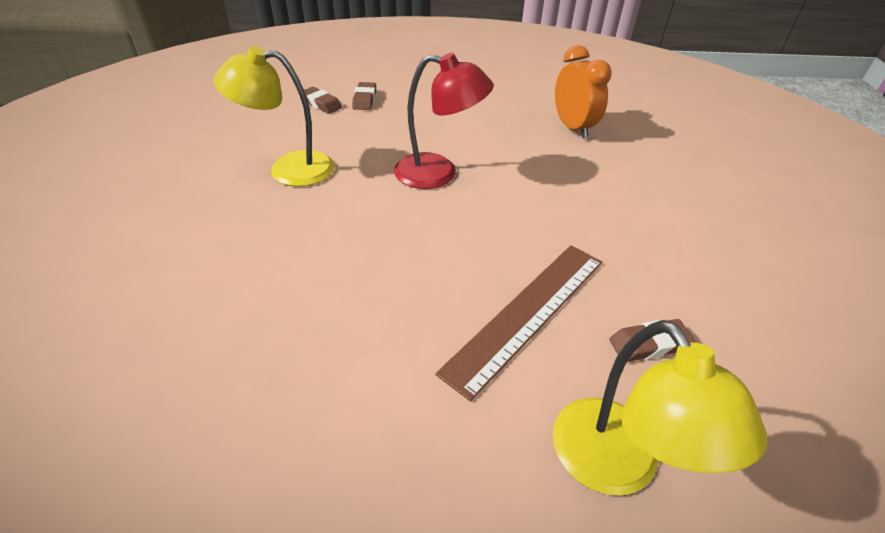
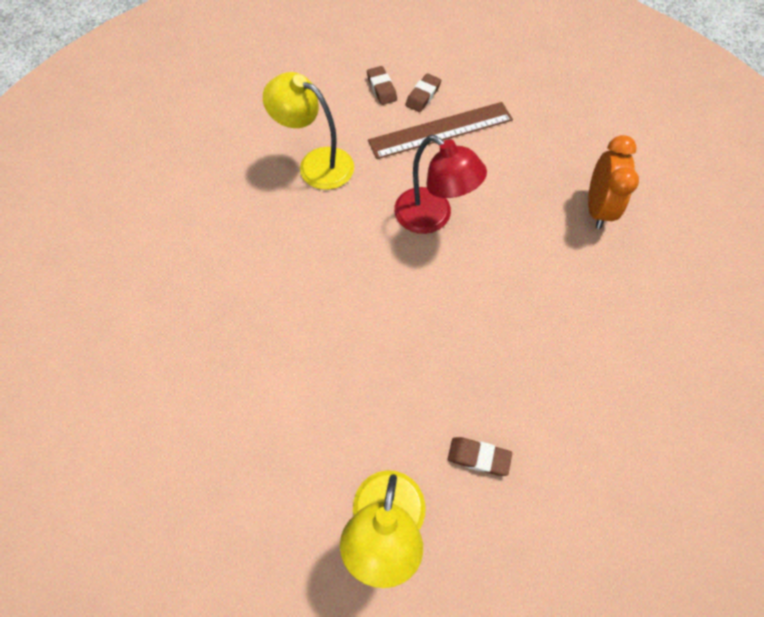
camera: 30 degrees right, 20 degrees up
brown ruler [435,245,602,401] -> brown ruler moved to [368,102,513,159]

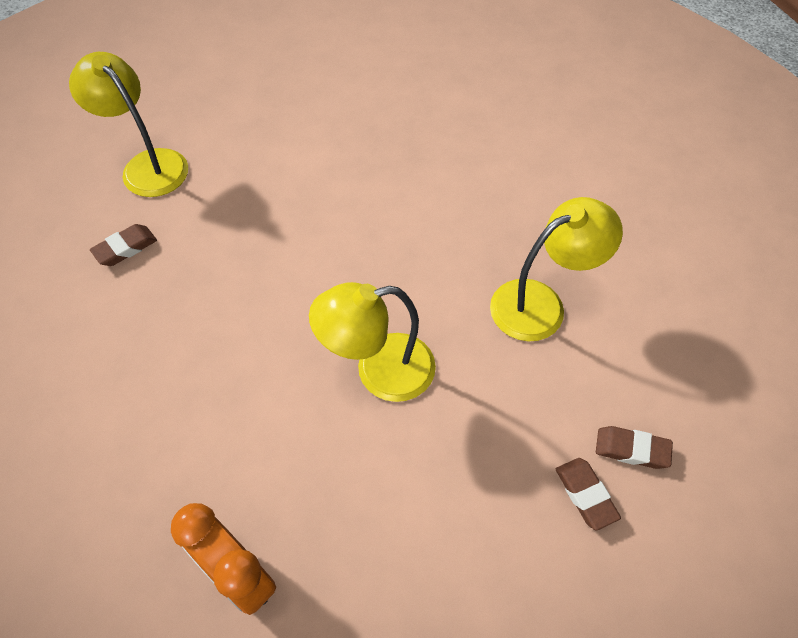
camera: 125 degrees right, 5 degrees down
brown ruler [368,102,513,159] -> none
red lamp [394,135,487,234] -> yellow lamp [309,282,436,402]

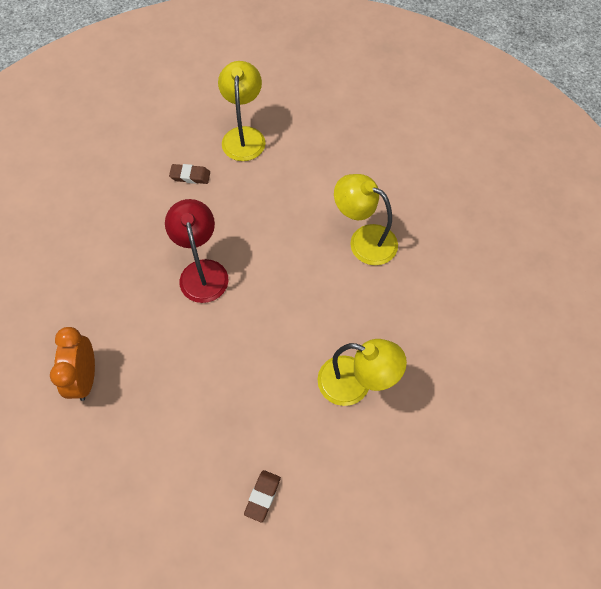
camera: 45 degrees right, 5 degrees up
yellow lamp [309,282,436,402] -> yellow lamp moved to [334,174,398,265]
brown eraser [596,426,673,469] -> none
none -> red lamp [165,199,228,303]

